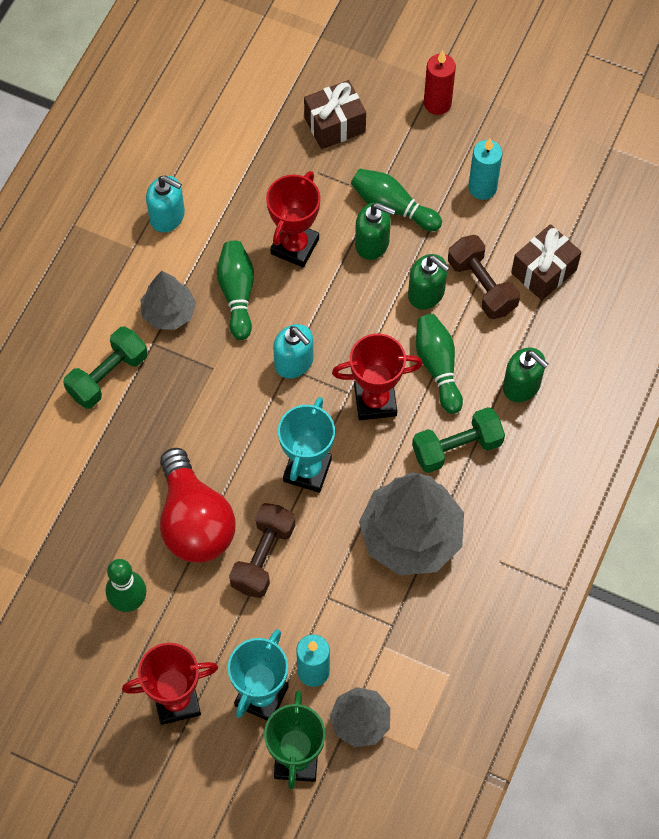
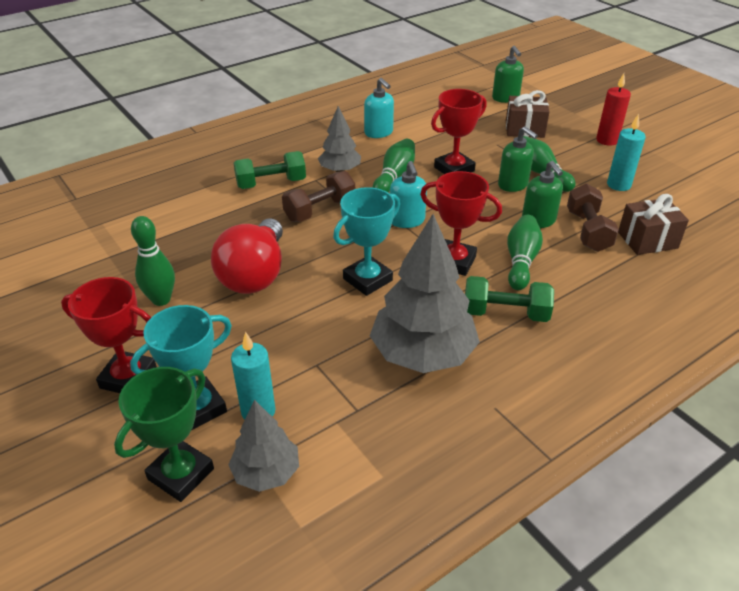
camera: 30 degrees right, 25 degrees down
brown dumbbell [229,503,295,598] -> brown dumbbell moved to [282,171,355,222]
green soap dispenser [503,348,549,402] -> green soap dispenser moved to [492,46,524,103]

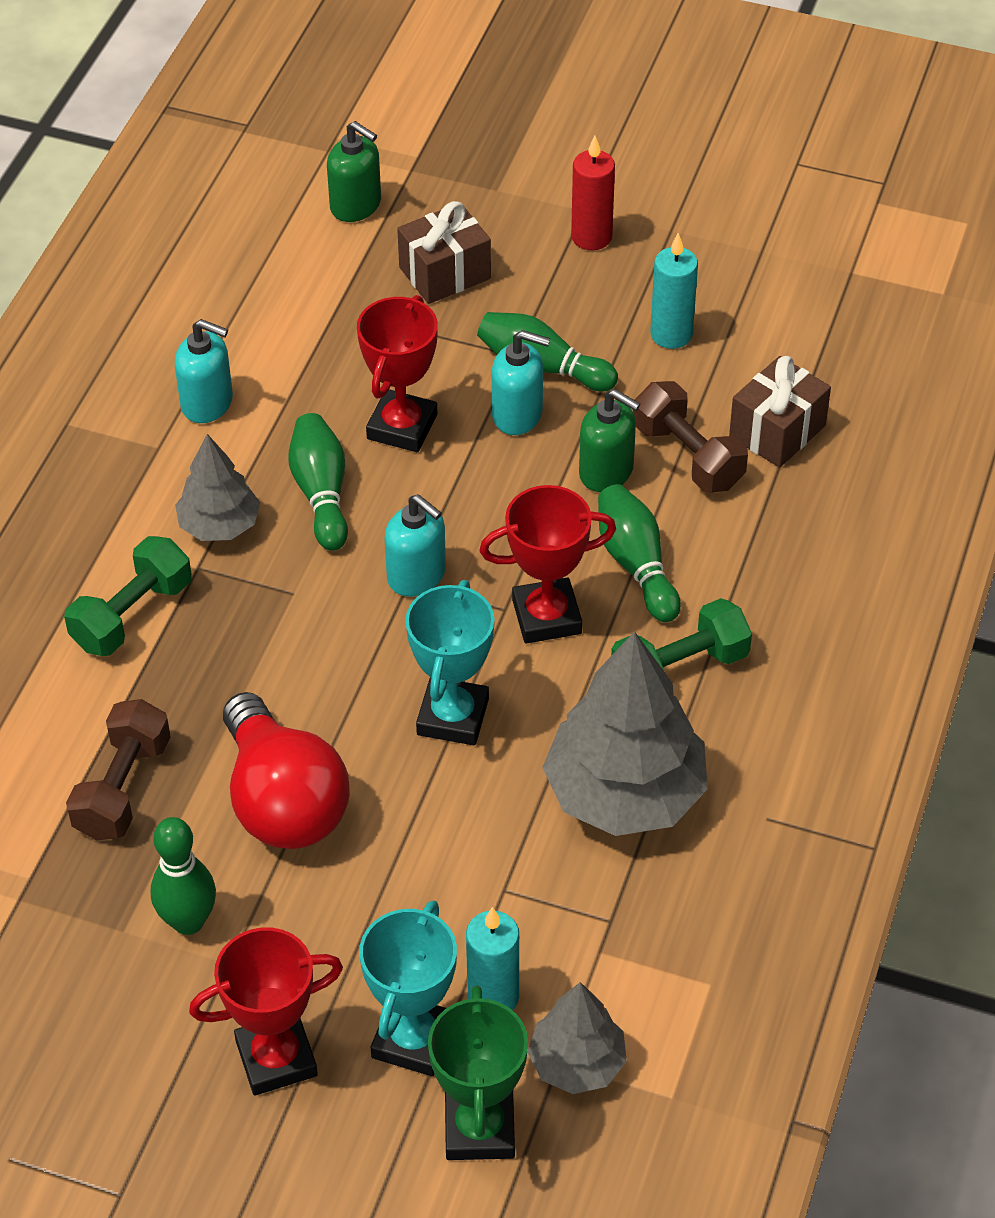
camera: 35 degrees left, 10 degrees up
brown dumbbell [282,171,355,222] -> brown dumbbell moved to [66,699,171,840]
green soap dispenser [498,126,538,192] -> turquoise soap dispenser [492,330,550,435]

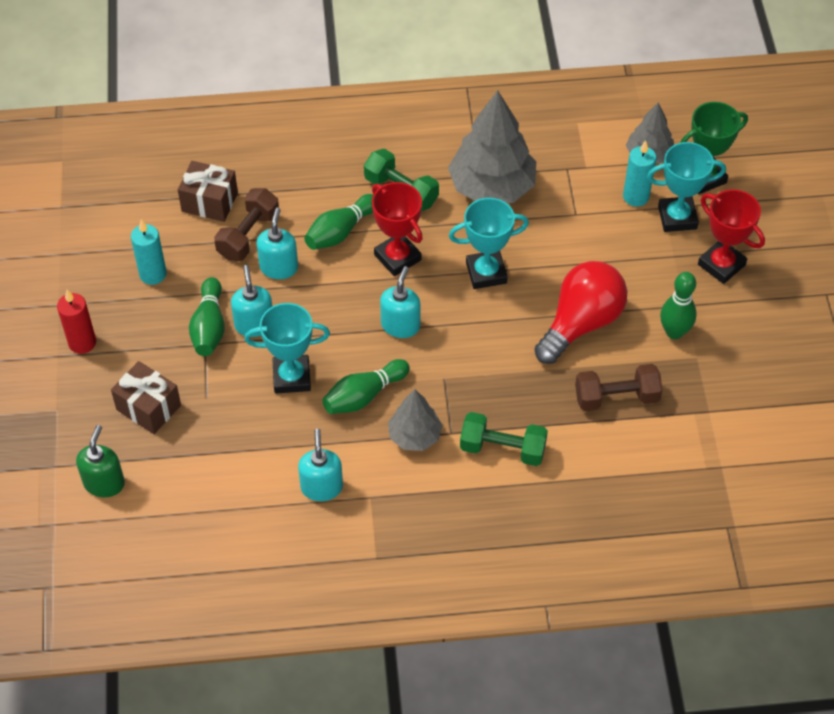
camera: 115 degrees left, 5 degrees up
red trophy [357,295,438,452] -> turquoise trophy [244,303,330,394]
green soap dispenser [579,389,640,492] -> turquoise soap dispenser [257,207,298,279]

